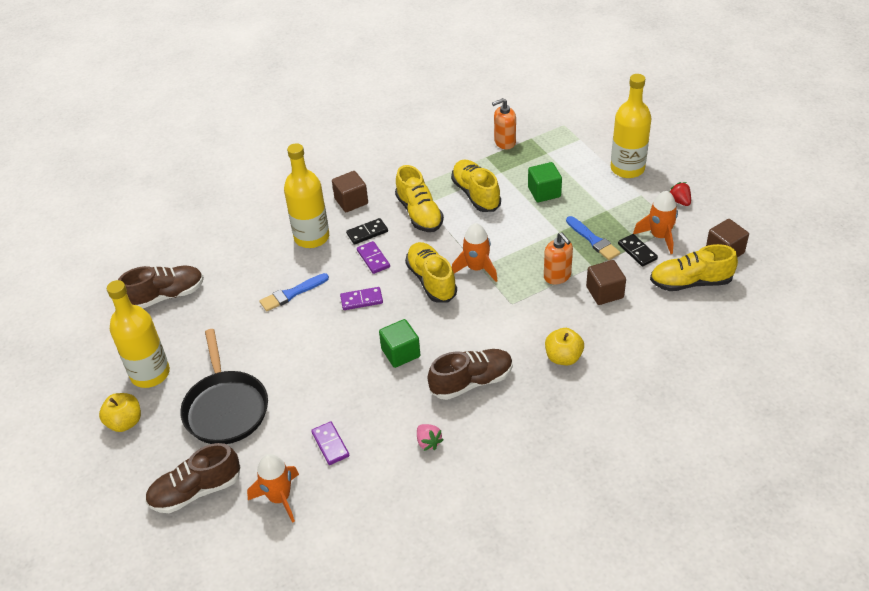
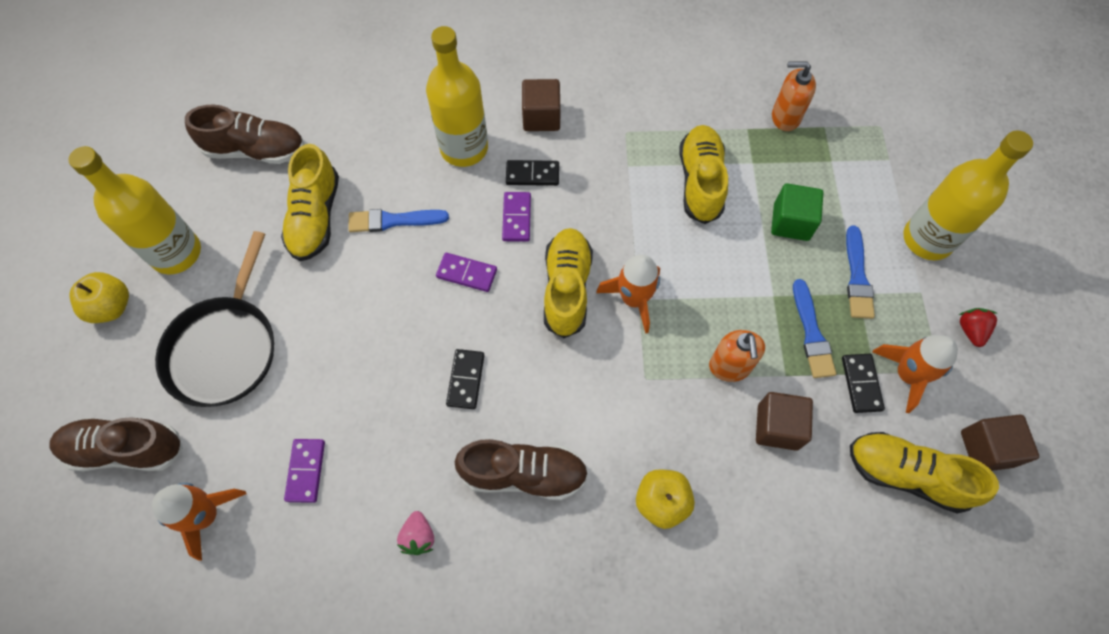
camera: 25 degrees right, 20 degrees up
green cube [379,319,420,368] -> black domino [446,349,485,409]
yellow shoe [395,165,444,232] -> yellow shoe moved to [281,144,339,261]
none -> blue brush [846,226,875,319]

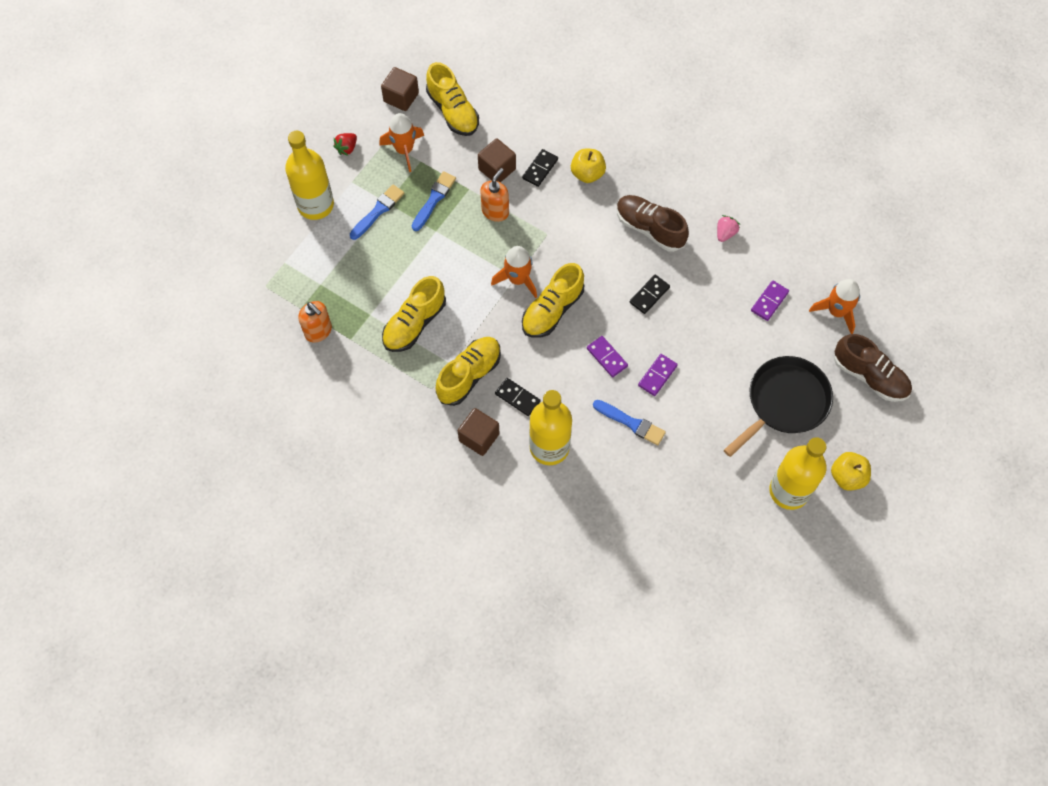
camera: 145 degrees left, 0 degrees up
brown shoe [185,105,304,164] -> none
yellow shoe [281,144,339,261] -> yellow shoe moved to [436,337,501,406]
purple domino [502,192,531,242] -> purple domino moved to [638,354,678,396]
green cube [771,183,824,241] -> none
black domino [842,354,885,413] -> black domino moved to [522,149,558,187]

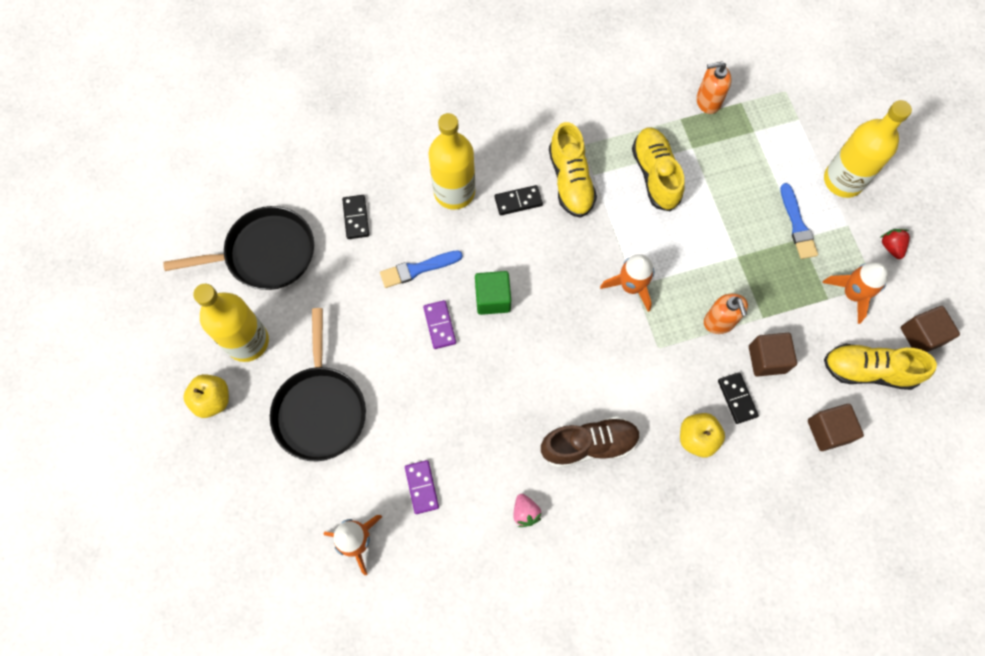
camera: 130 degrees right, 5 degrees up
blue brush [412,171,456,231] -> none
brown cube [458,408,500,456] -> brown cube moved to [808,404,864,451]
yellow shoe [522,263,584,338] -> none
purple domino [587,336,628,377] -> green cube [475,271,511,315]
black domino [630,275,670,314] -> black domino moved to [342,195,369,239]
brown shoe [834,334,912,402] -> none
none -> black pan [163,206,314,290]

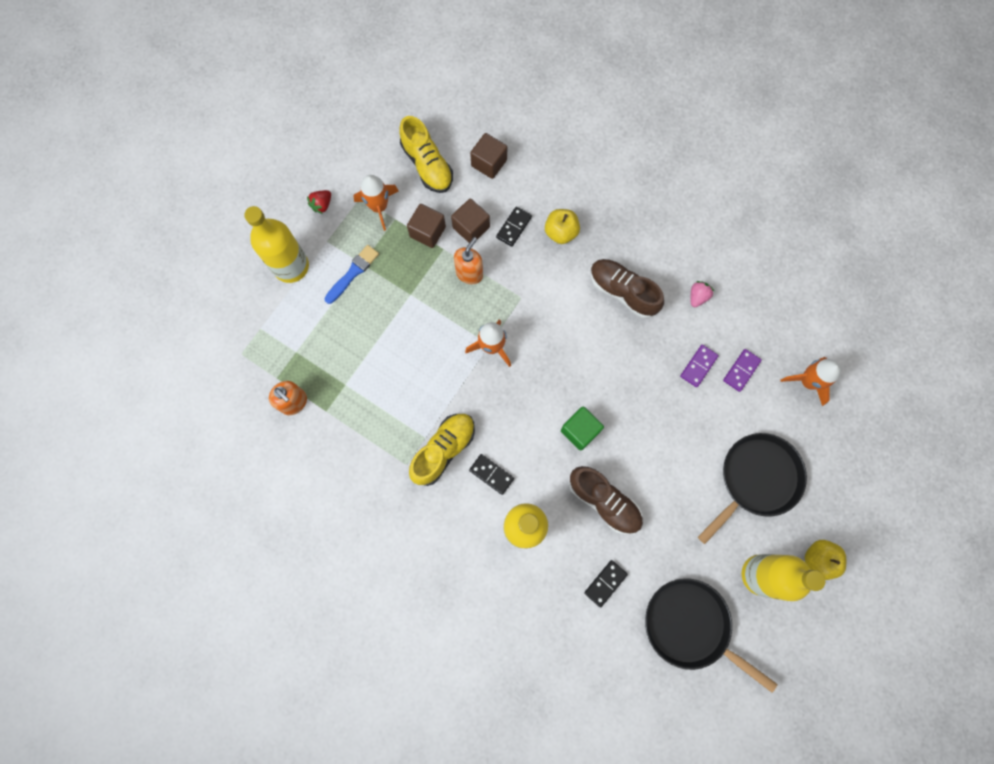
camera: 130 degrees left, 5 degrees up
blue brush [380,250,463,288] -> brown shoe [569,466,643,534]
purple domino [423,300,456,349] -> purple domino moved to [680,345,719,387]
yellow shoe [632,128,685,211] -> none
brown cube [901,306,960,352] -> brown cube moved to [407,204,446,248]

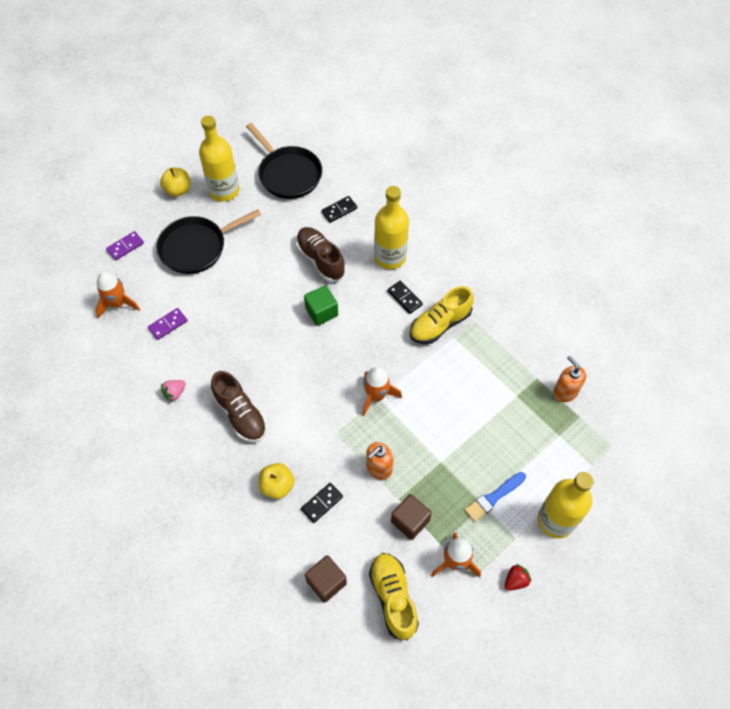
camera: 165 degrees left, 15 degrees down
brown cube [451,199,490,243] -> none
purple domino [680,345,719,387] -> purple domino moved to [106,231,144,261]

